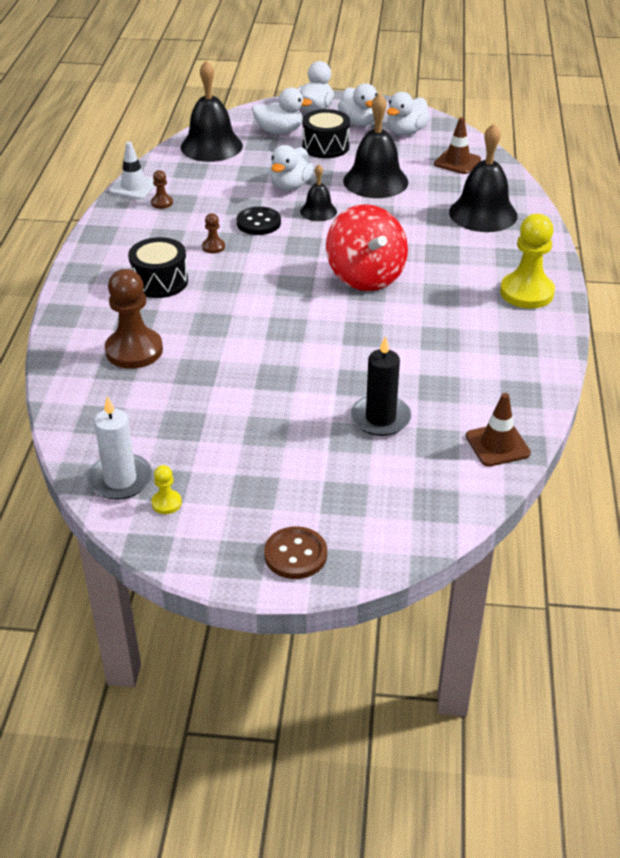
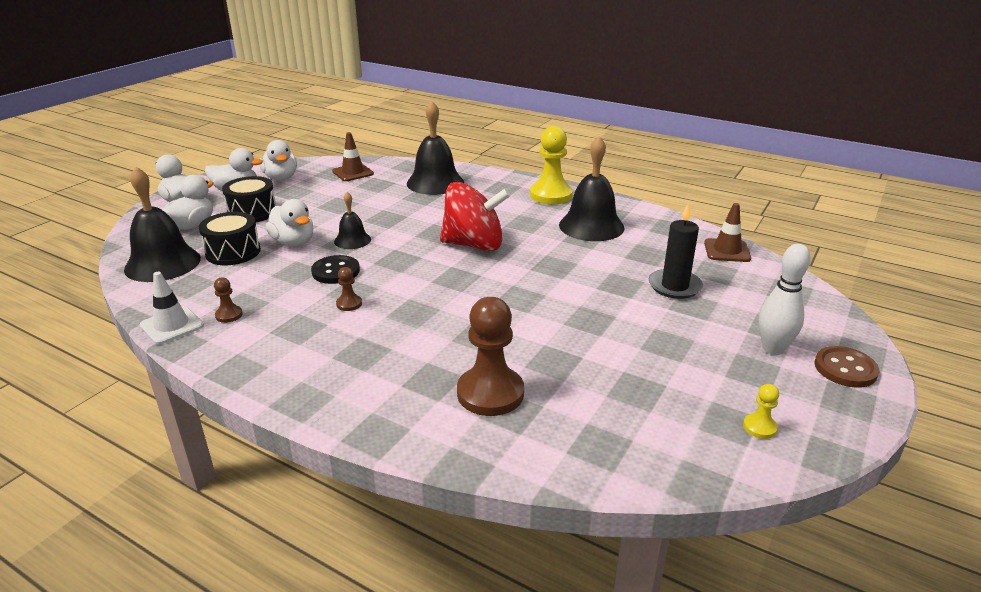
camera: 65 degrees left, 10 degrees down
white candle [87,396,152,500] -> none
black drum [128,237,188,298] -> black drum moved to [199,212,261,265]
black bell [343,93,408,198] -> black bell moved to [559,136,624,241]
none -> white bowling pin [759,244,811,355]

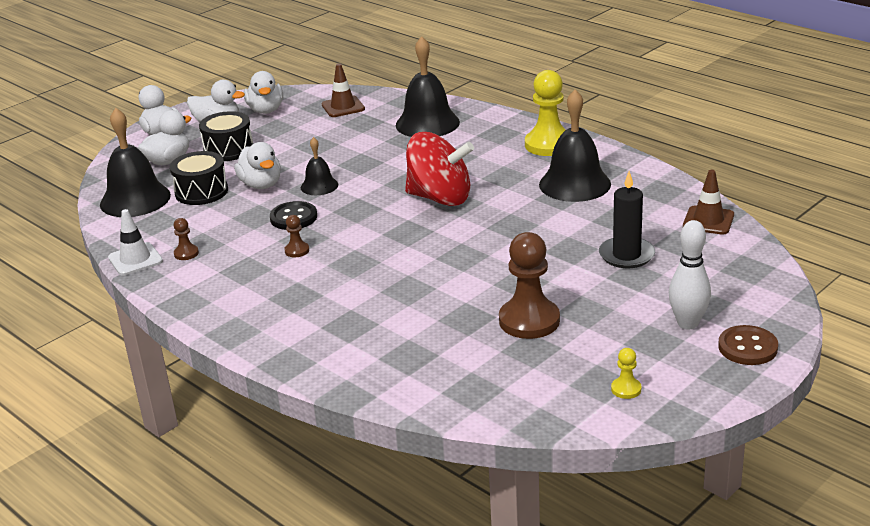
camera: 15 degrees right, 0 degrees up
brown pawn [457,297,524,416] -> brown pawn moved to [499,232,560,339]

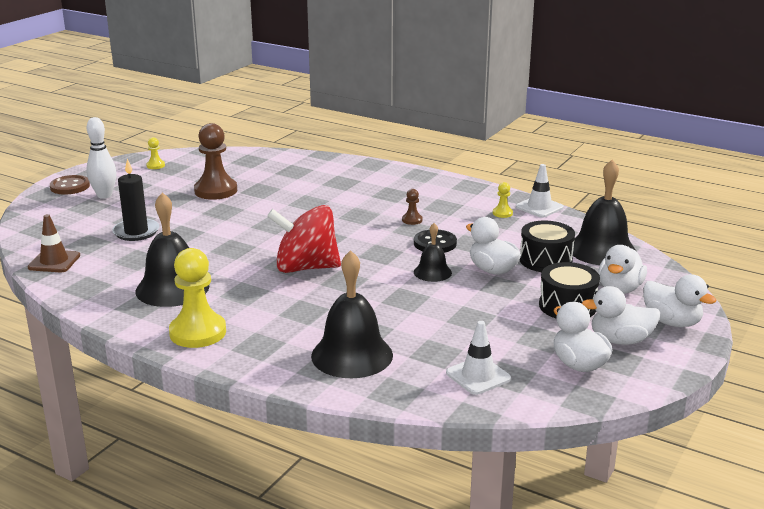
camera: 165 degrees right, 5 degrees down
brown pawn [173,218,199,260] -> yellow pawn [493,182,513,218]
brown traffic cone [321,64,365,117] -> white traffic cone [446,321,511,395]

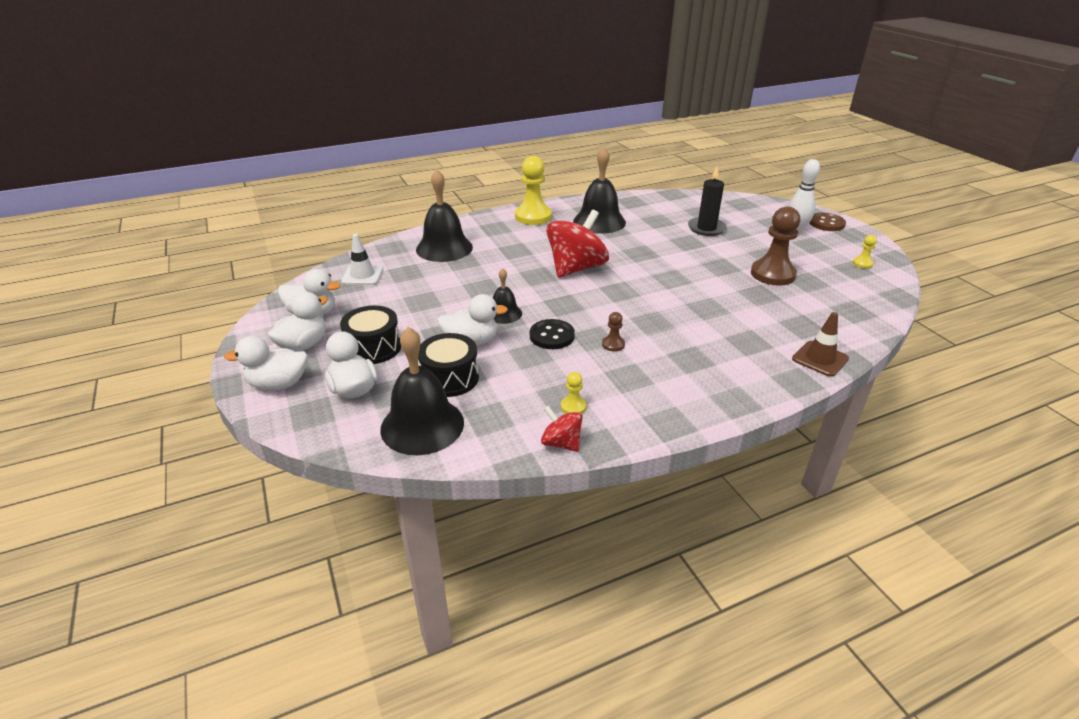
camera: 125 degrees right, 10 degrees up
brown traffic cone [27,214,80,272] -> brown traffic cone moved to [792,312,849,377]
white traffic cone [516,164,564,218] -> red spinning top [541,406,583,452]

